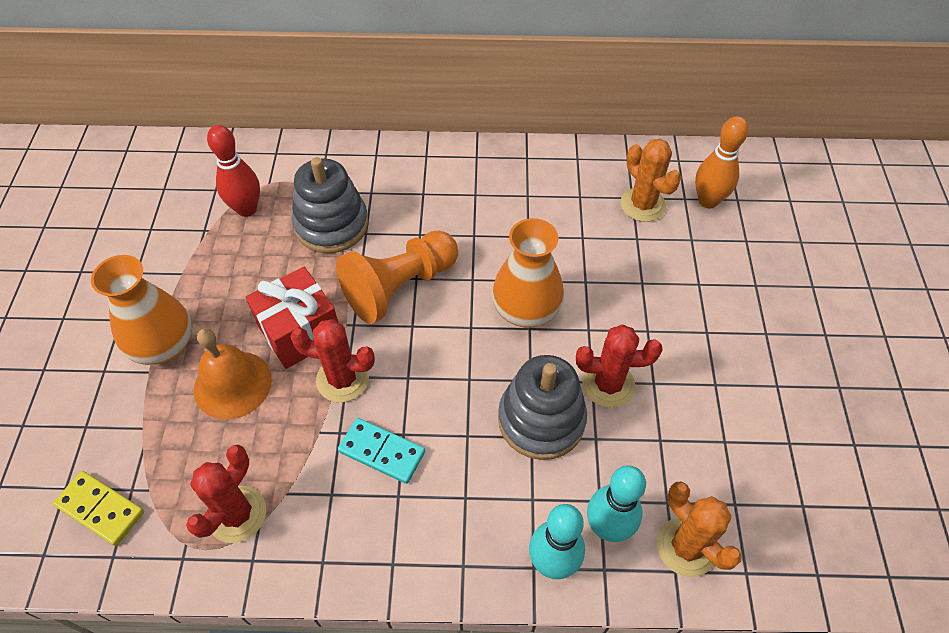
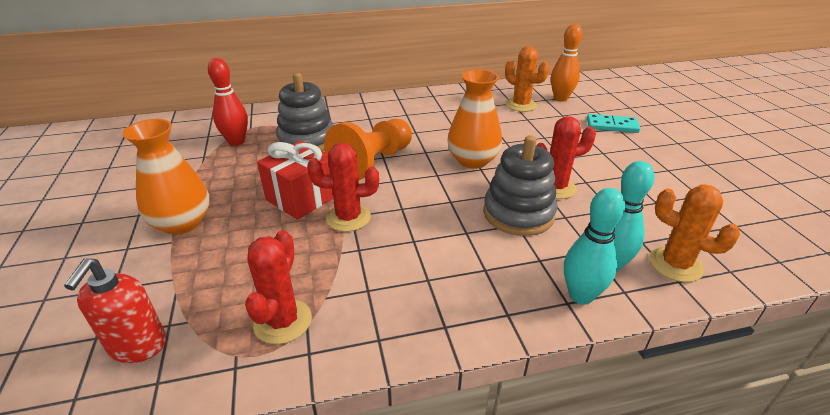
camera: 15 degrees left, 20 degrees down
yellow domino [53,471,144,546] -> red soap dispenser [64,258,167,363]
orange bell [194,328,272,420] -> none
turquoise domino [338,418,425,484] -> turquoise domino moved to [587,114,641,133]

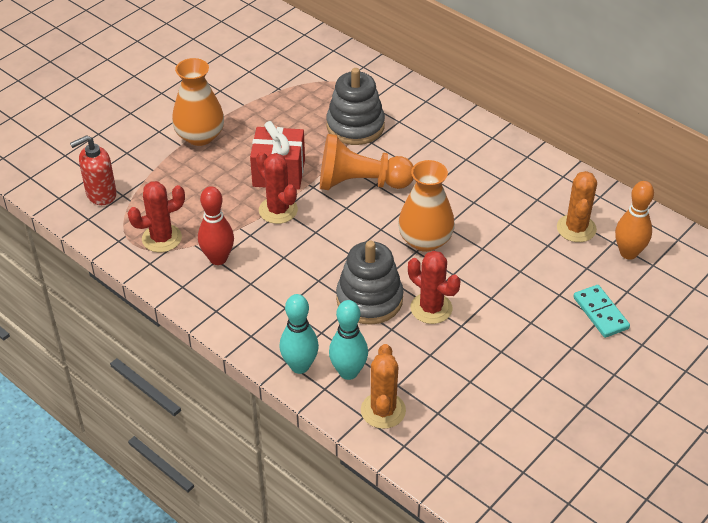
camera: 55 degrees right, 10 degrees up
red bowling pin [208,58,248,146] -> red bowling pin moved to [198,186,234,265]

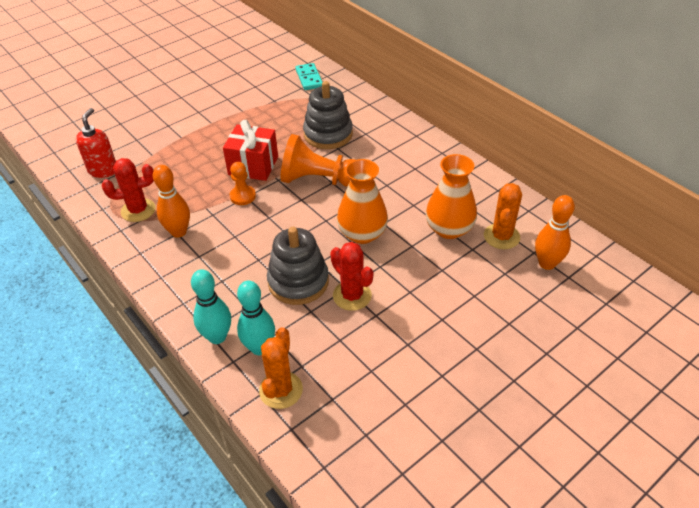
camera: 10 degrees right, 0 degrees up
red soap dispenser [70,135,117,205] -> red soap dispenser turned 120 degrees clockwise [76,108,116,178]
orange vase [172,58,224,146] -> orange vase moved to [426,154,477,239]
red bowling pin [198,186,234,265] -> orange bowling pin [153,165,190,238]
red cactus [256,152,298,224] -> orange pawn [230,162,256,205]
turquoise domino [573,285,630,338] -> turquoise domino moved to [295,63,323,90]

